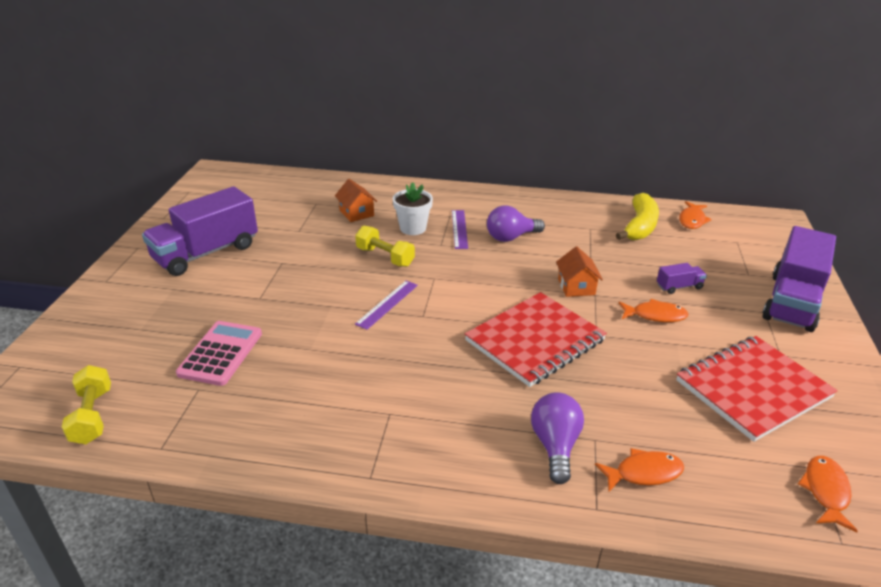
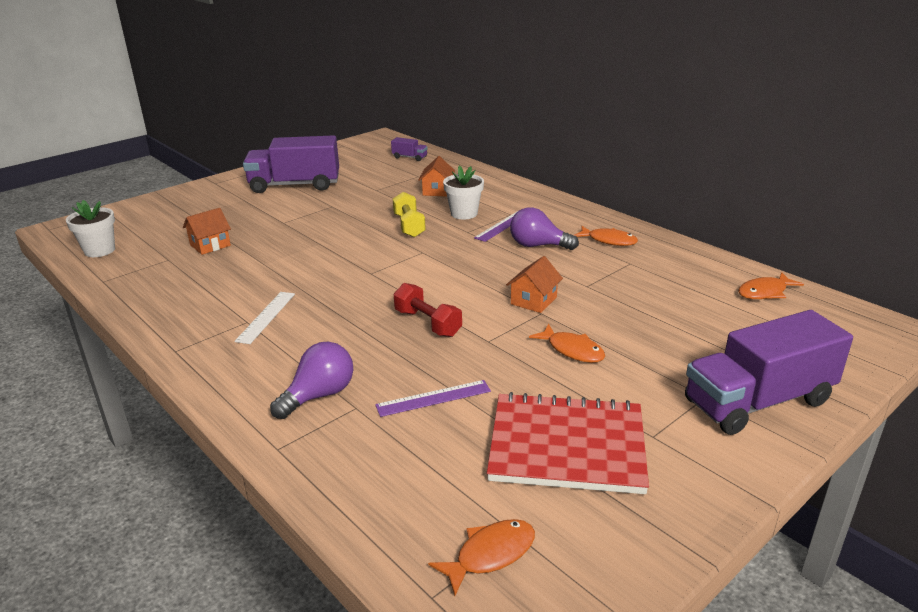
camera: 40 degrees right, 5 degrees down
yellow dumbbell [62,365,111,444] -> white flower pot [66,200,115,257]
pink calculator [176,321,262,386] -> orange house [183,208,231,255]
purple ruler [355,281,418,330] -> purple ruler moved to [375,380,491,417]
red notebook [465,292,607,387] -> red dumbbell [394,283,462,337]
orange fish [595,448,684,492] -> orange fish moved to [573,226,638,246]
yellow banana [616,193,659,240] -> none
purple truck [657,263,707,294] -> purple truck moved to [391,137,428,161]
none -> white ruler [234,292,295,344]

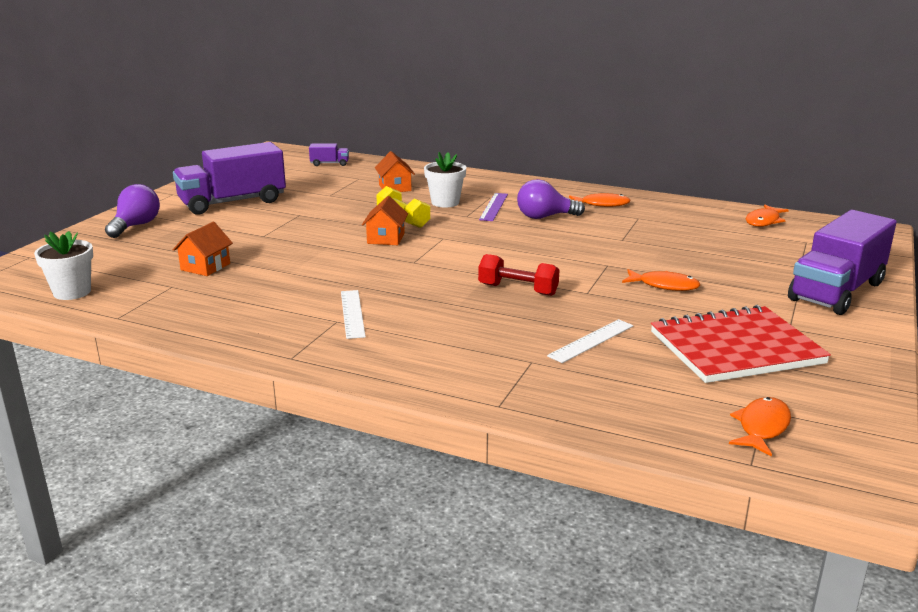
camera: 25 degrees left, 5 degrees down
purple light bulb [270,342,353,419] -> purple light bulb moved to [105,184,160,238]
purple ruler [375,380,491,417] -> white ruler [547,319,633,363]
orange house [506,256,563,313] -> orange house moved to [362,196,408,245]

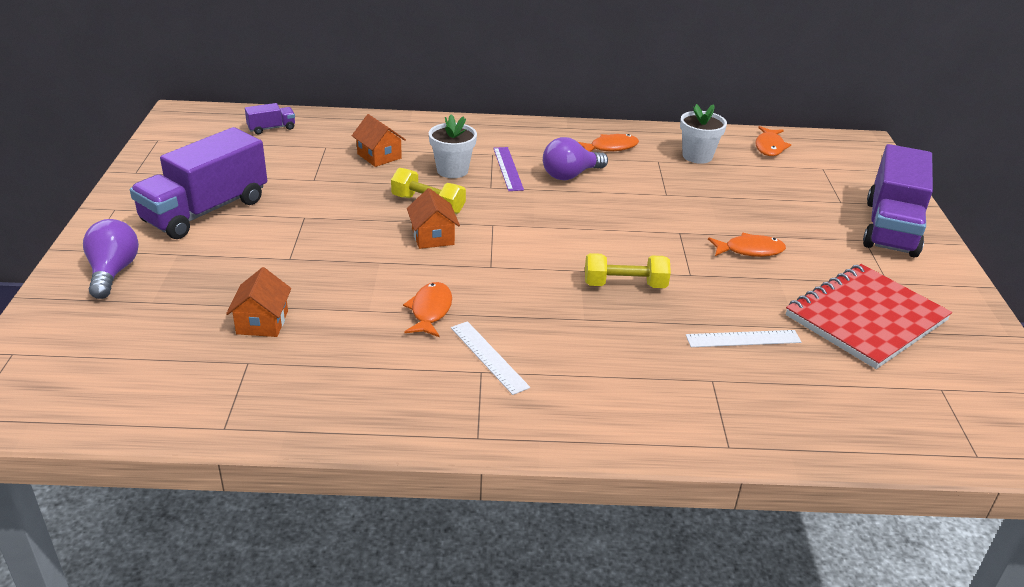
camera: 25 degrees left, 10 degrees up
white flower pot [34,231,93,300] -> white flower pot moved to [680,104,727,164]
red dumbbell [478,254,559,296] -> yellow dumbbell [585,253,671,288]
white ruler [547,319,633,363] -> white ruler turned 60 degrees clockwise [686,330,802,347]
orange fish [729,397,791,457] -> orange fish moved to [403,282,452,337]

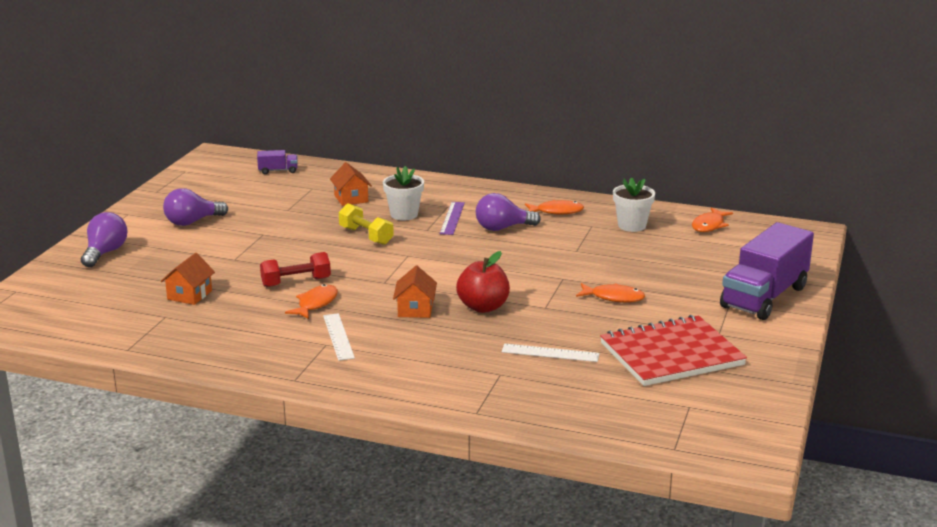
camera: 20 degrees right, 10 degrees down
purple truck [130,127,267,239] -> purple light bulb [163,188,228,226]
orange house [407,188,460,249] -> orange house moved to [393,266,437,318]
yellow dumbbell [585,253,671,288] -> red apple [456,251,510,313]
none -> red dumbbell [260,252,331,287]

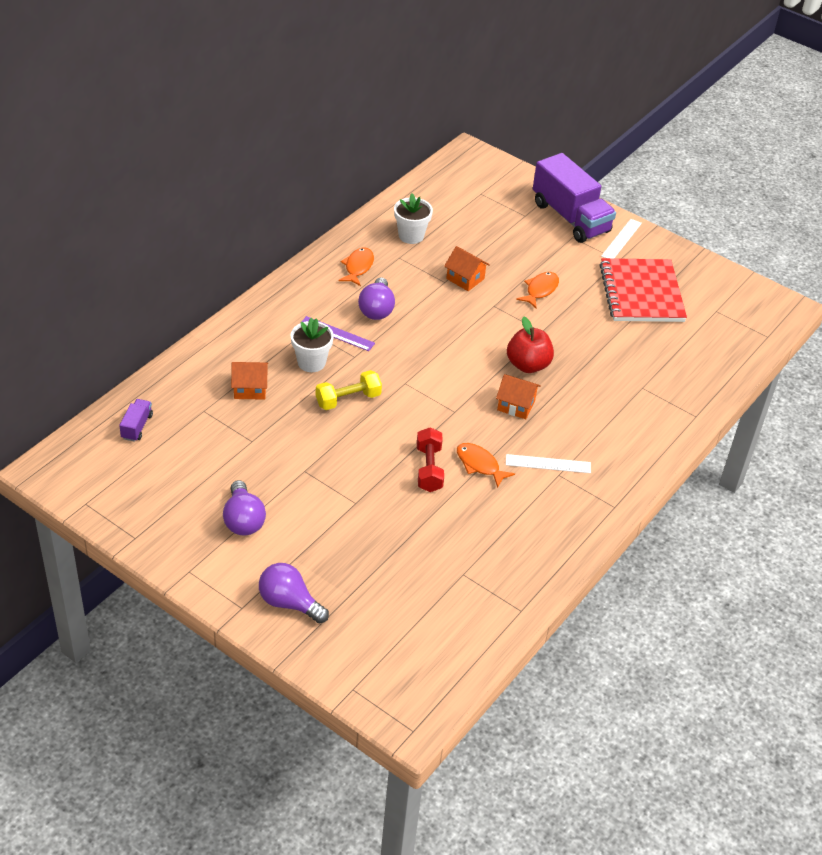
camera: 75 degrees left, 20 degrees up
orange house [161,253,215,305] -> orange house moved to [444,246,490,291]
white ruler [501,344,600,362] -> white ruler moved to [601,219,642,258]
orange fish [692,207,733,232] -> none

